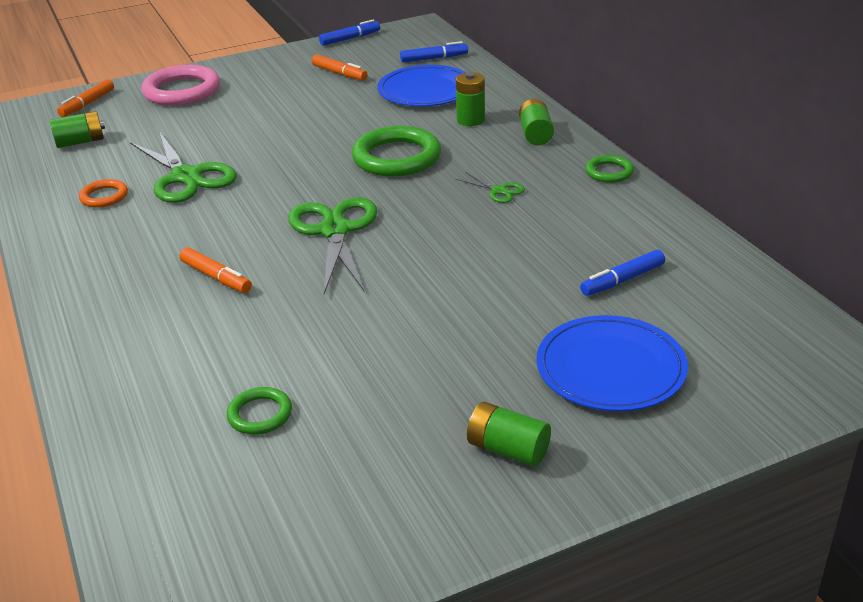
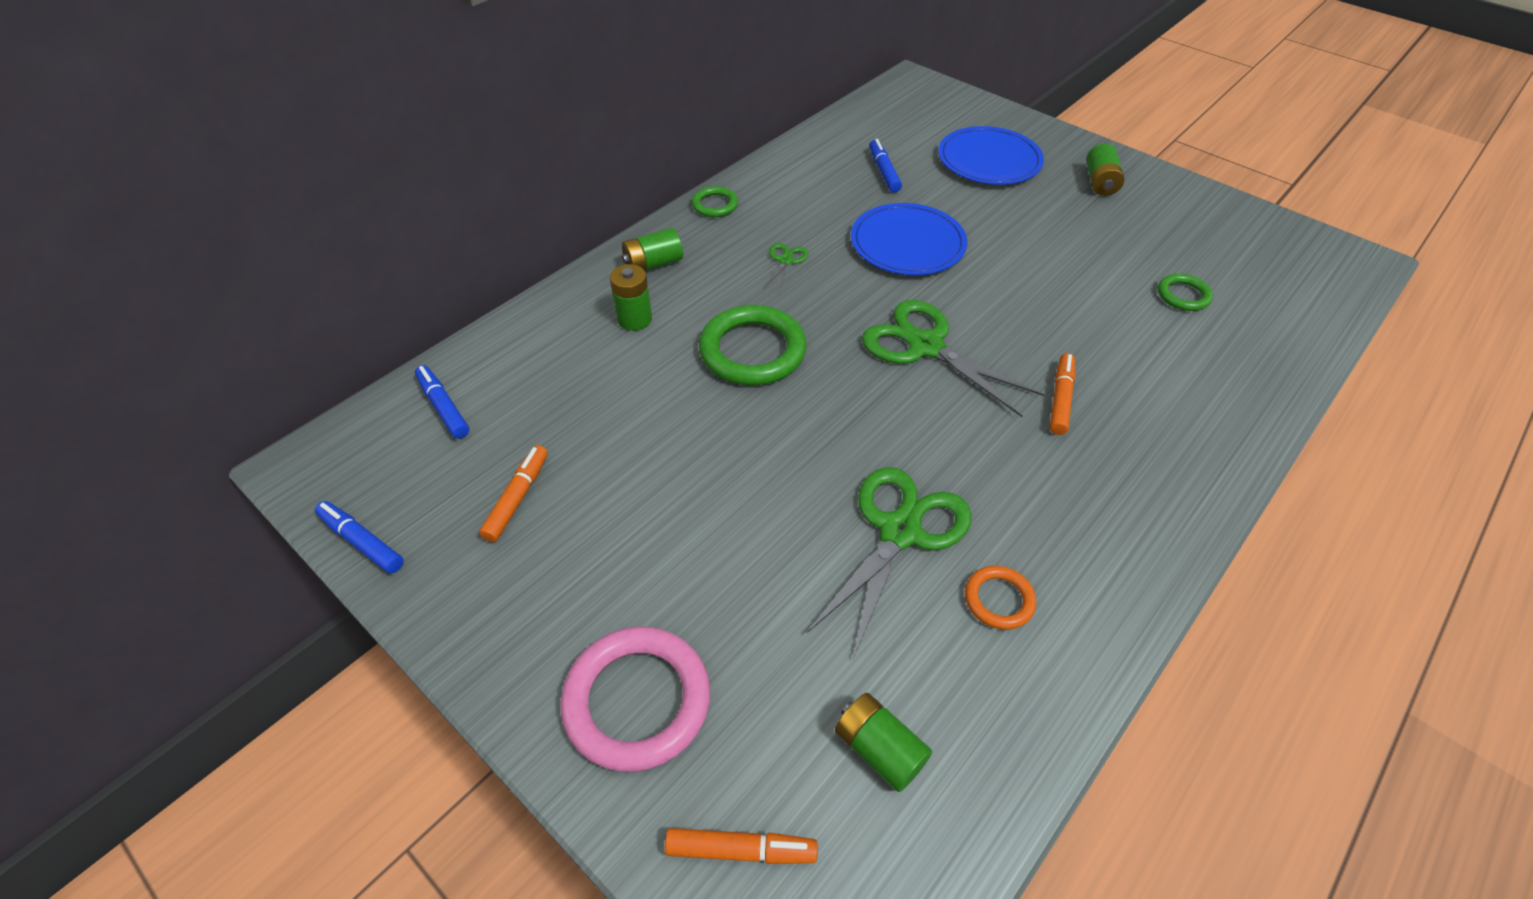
camera: 115 degrees left, 15 degrees up
green scissors [288,197,377,294] -> green scissors turned 75 degrees clockwise [862,300,1045,417]
blue plate [377,65,467,106] -> blue plate moved to [851,203,967,275]
blue marker [580,250,665,296] -> blue marker turned 135 degrees counterclockwise [869,139,902,193]

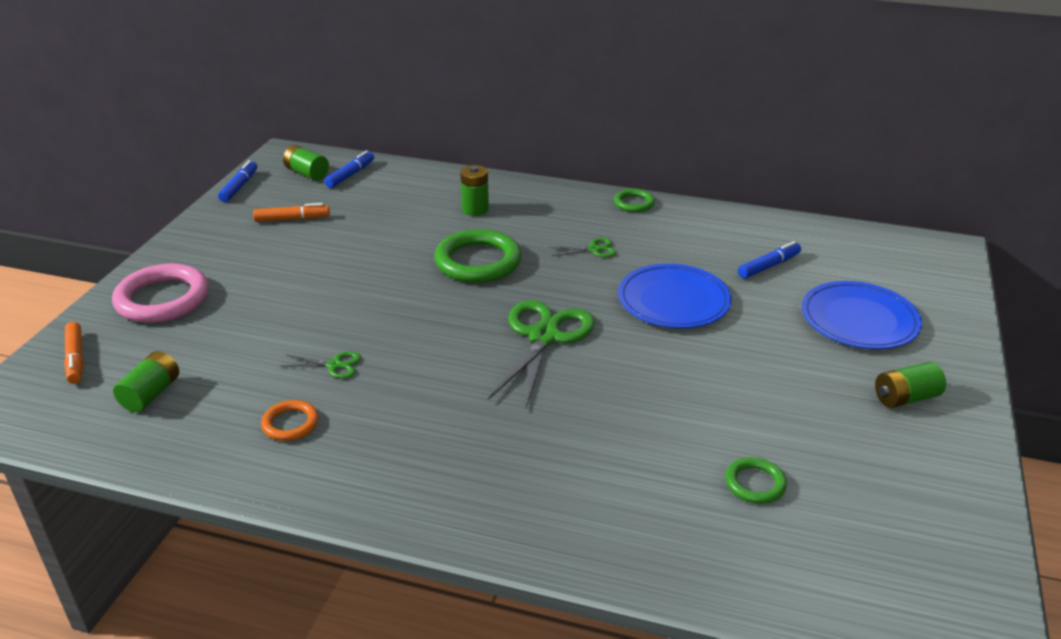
camera: 65 degrees right, 15 degrees down
green battery [622,228,683,270] -> green battery moved to [283,145,329,180]
green scissors [807,467,972,659] -> green scissors [281,351,361,379], size x0.45
orange marker [1050,353,1075,435] -> none

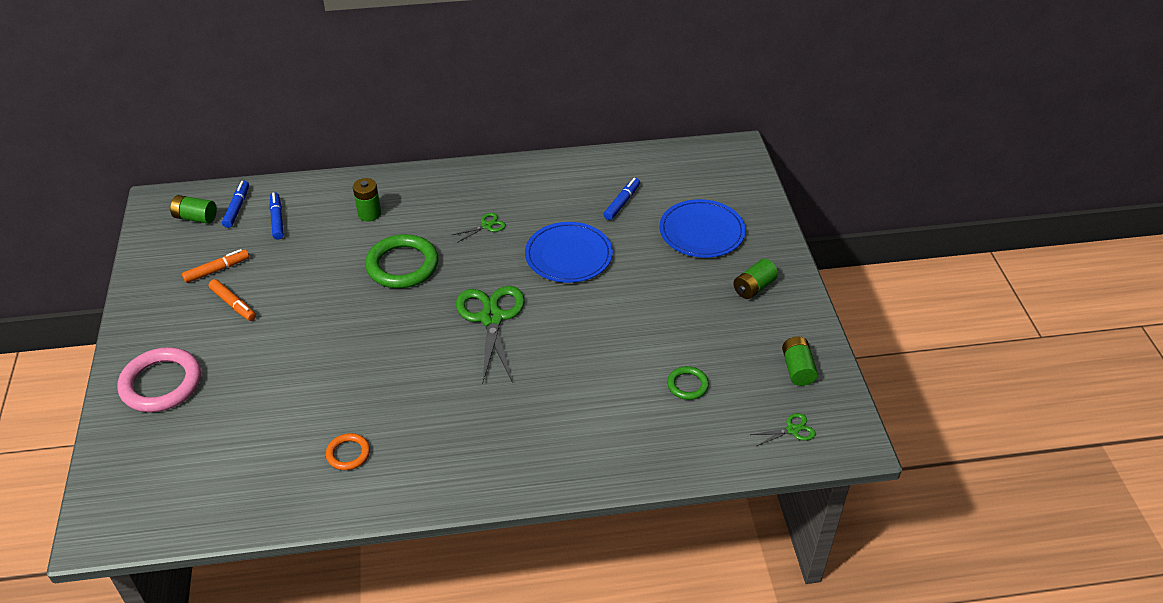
camera: 25 degrees left, 10 degrees up
orange marker [64,322,83,384] -> orange marker moved to [209,279,256,321]
green battery [113,351,179,413] -> green battery moved to [782,336,818,386]
blue marker [218,160,257,202] -> blue marker moved to [270,192,284,240]
green scissors [281,351,361,379] -> green scissors moved to [751,413,816,446]
green ring [614,189,655,212] -> none

